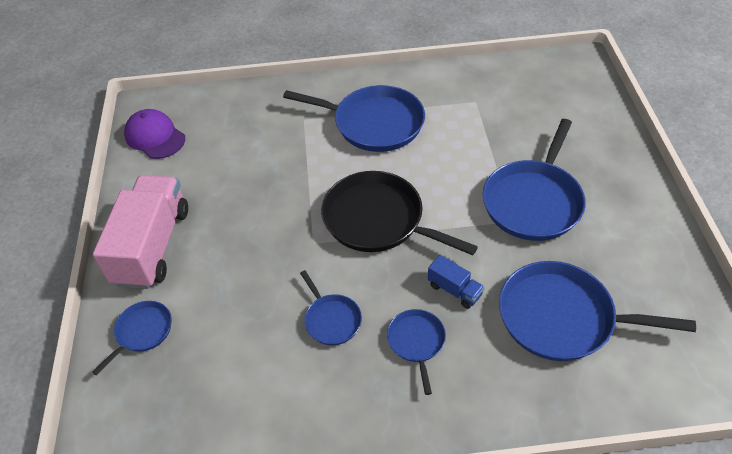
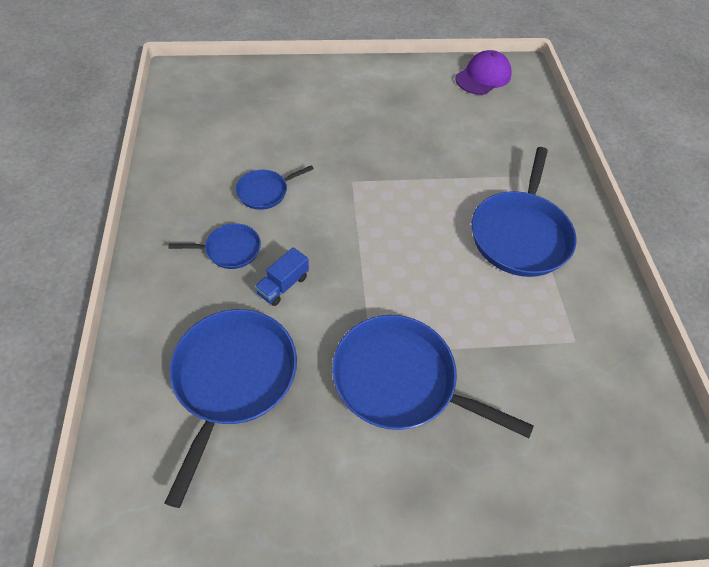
camera: 85 degrees right, 5 degrees up
blue pan [92,301,172,376] -> none
pink truck [93,175,188,289] -> none
black pan [321,171,478,255] -> none

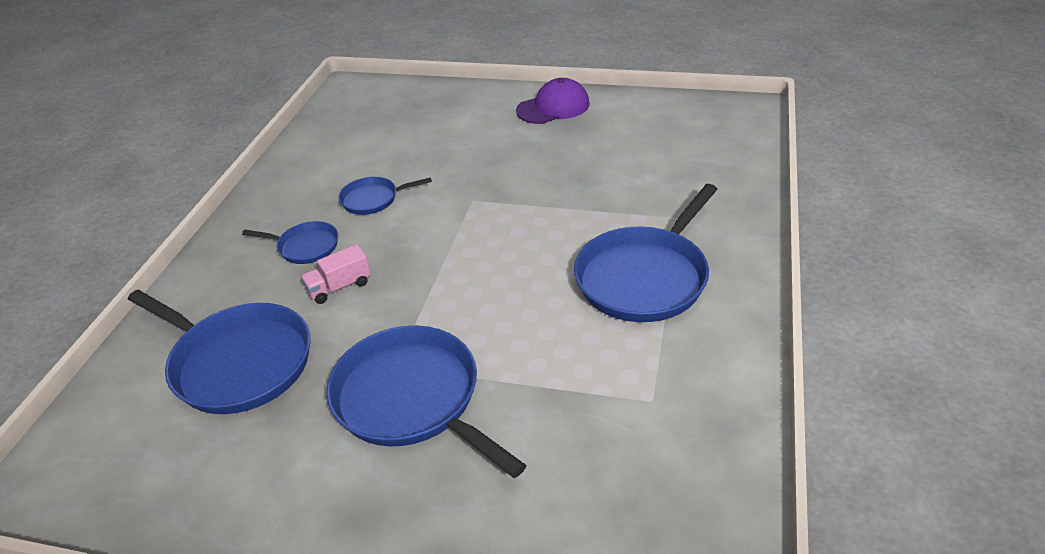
camera: 25 degrees right, 15 degrees down
blue pan [165,309,297,508] -> blue pan turned 90 degrees clockwise [128,290,310,414]
blue truck [255,247,309,306] -> pink truck [301,244,371,304]
purple cap [455,50,512,95] -> purple cap moved to [516,78,590,124]

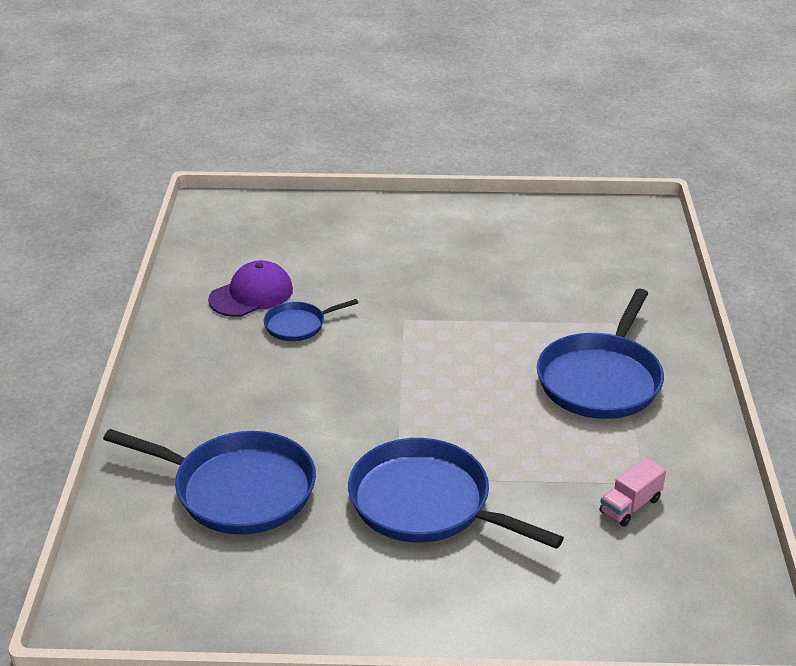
camera: 15 degrees left, 5 degrees down
blue pan [242,221,338,264] -> none
pink truck [301,244,371,304] -> pink truck moved to [600,457,666,527]
purple cap [516,78,590,124] -> purple cap moved to [208,260,293,317]

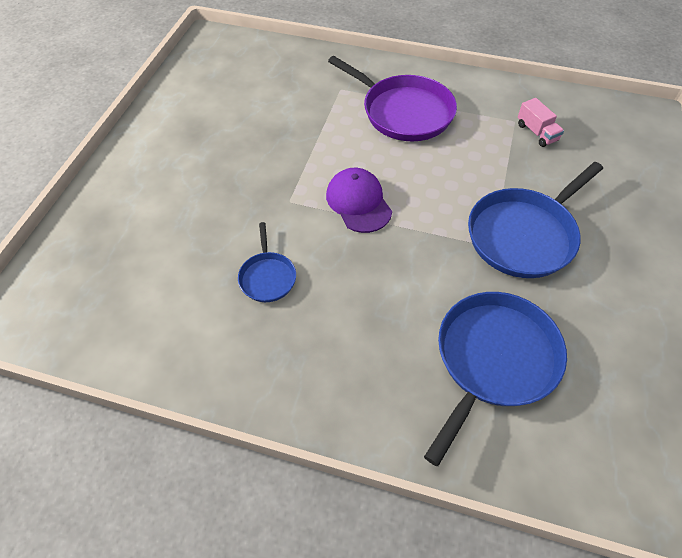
camera: 75 degrees left, 20 degrees up
purple cap [208,260,293,317] -> purple cap moved to [326,168,392,233]
blue pan [537,289,664,419] -> purple pan [328,56,457,141]

